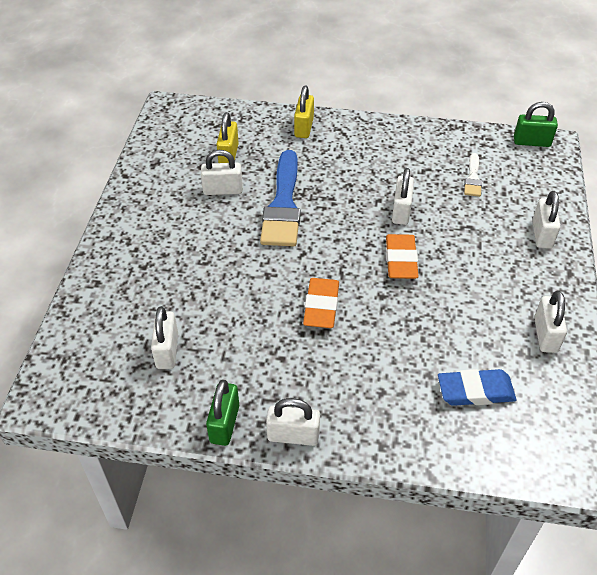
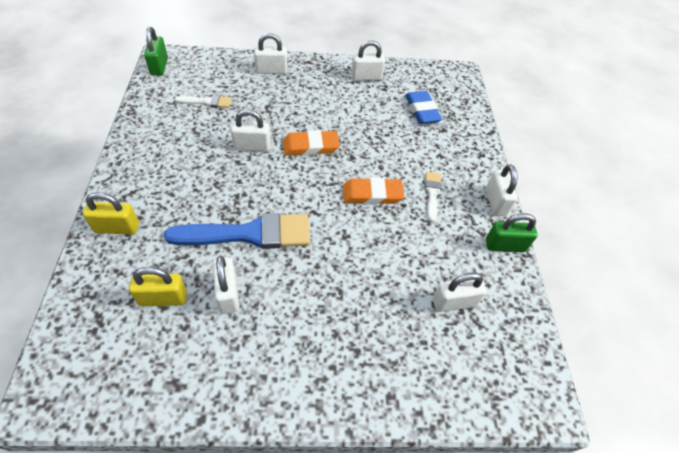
camera: 105 degrees left, 5 degrees up
none -> white brush [425,172,441,222]

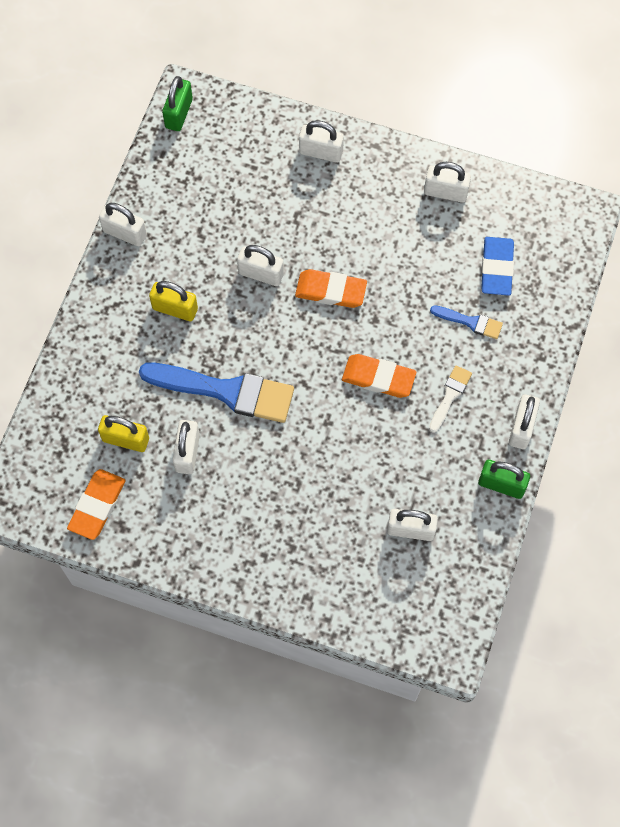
camera: 25 degrees right, 15 degrees up
yellow padlock [83,192,139,234] -> yellow padlock moved to [149,281,198,321]
white brush [174,95,231,108] -> none
none -> orange eraser [67,469,126,540]
none -> white padlock [99,203,147,246]
none -> blue brush [430,305,503,339]

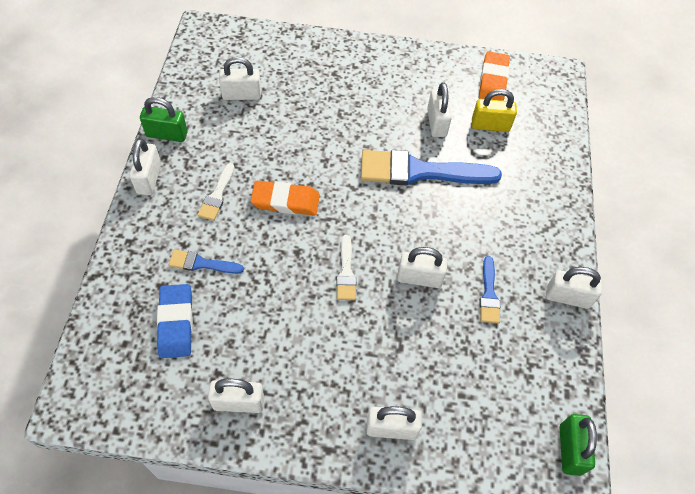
camera: 165 degrees right, 10 degrees down
yellow padlock [149,281,198,321] -> none
orange eraser [295,269,367,308] -> white brush [336,235,356,300]
none -> blue brush [480,256,500,324]

